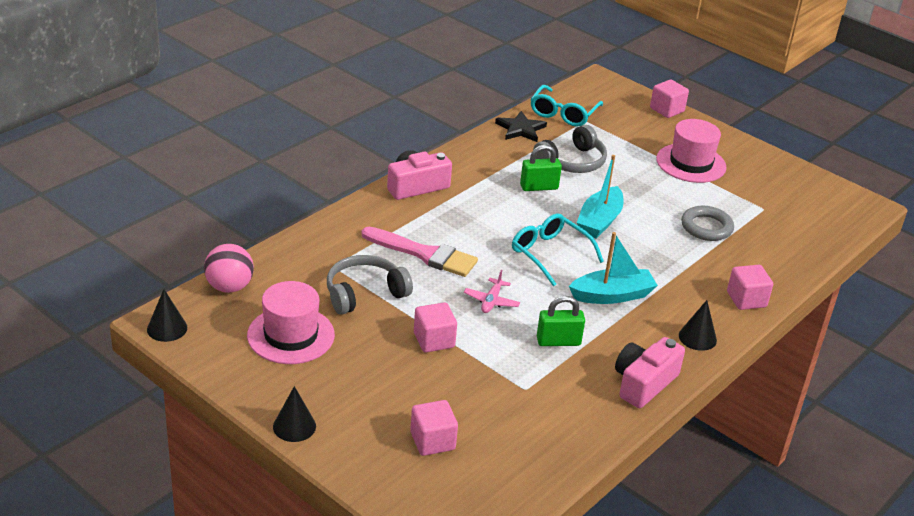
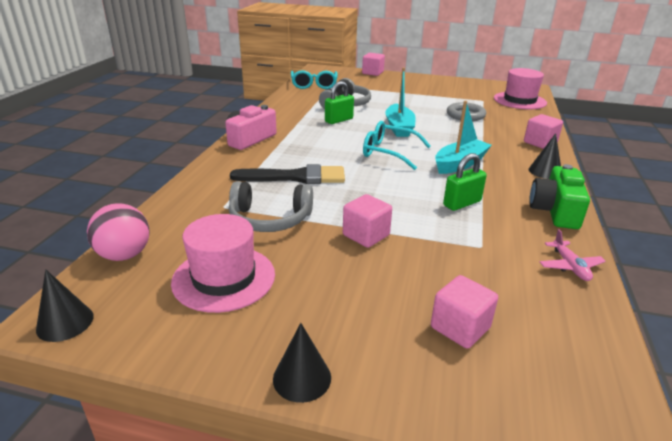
camera: 25 degrees left, 5 degrees down
grey headphones [327,255,413,315] -> grey headphones turned 120 degrees counterclockwise [229,181,313,232]
pink brush [362,227,478,277] -> black brush [230,164,345,184]
pink plane [464,270,520,313] -> pink plane moved to [540,229,606,281]
black star [495,111,547,142] -> none
pink camera [615,337,685,408] -> green camera [529,164,590,229]
pink hat [656,119,726,183] -> pink hat moved to [494,68,547,109]

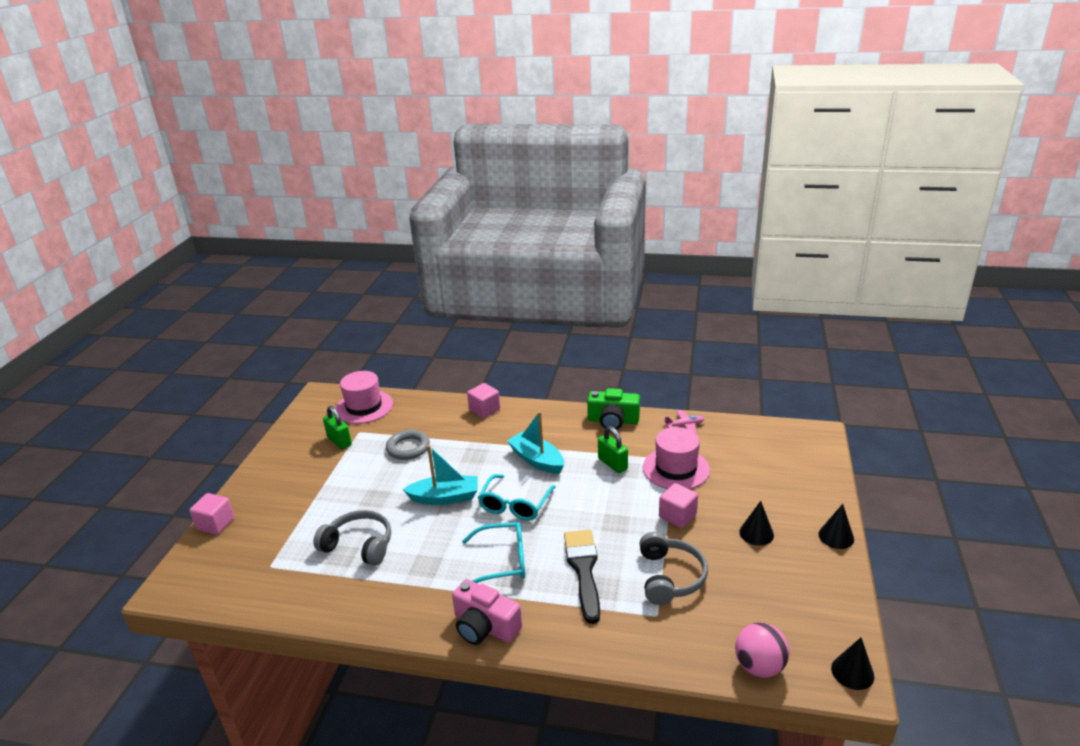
camera: 90 degrees left, 0 degrees up
pink hat [171,214,275,313] -> pink hat moved to [643,427,710,489]
turquoise glasses [291,70,338,89] -> turquoise glasses moved to [462,522,525,583]
green padlock [325,81,354,124] -> green padlock moved to [323,406,352,450]
pink cube [431,275,498,349] -> none
black cone [529,133,561,179] -> black cone moved to [739,501,774,546]

